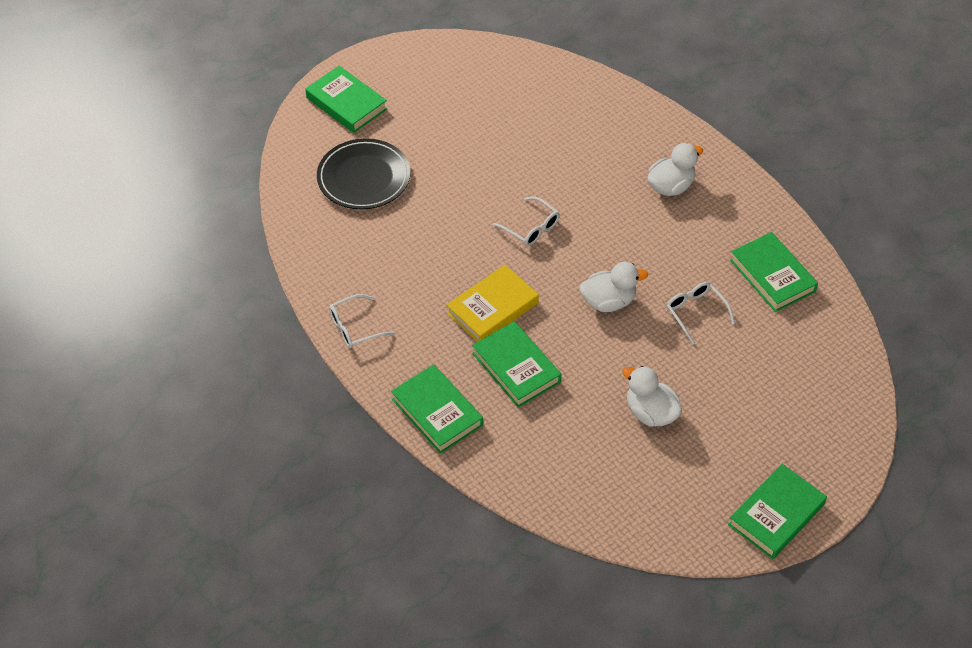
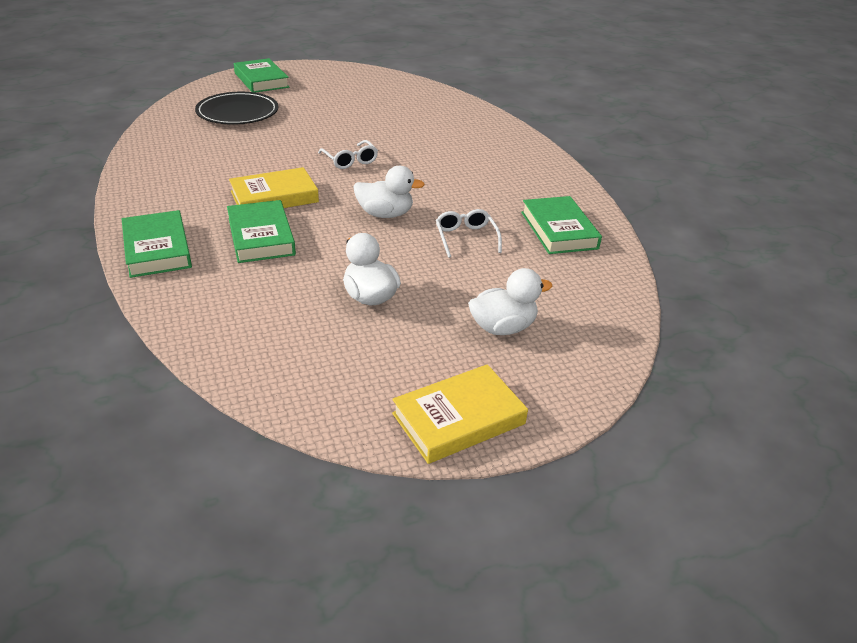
camera: 15 degrees right, 15 degrees down
white glasses [329,294,395,348] -> none
white duck [647,143,703,196] -> white duck moved to [468,268,553,335]
green book [728,464,827,559] -> yellow book [392,364,528,464]

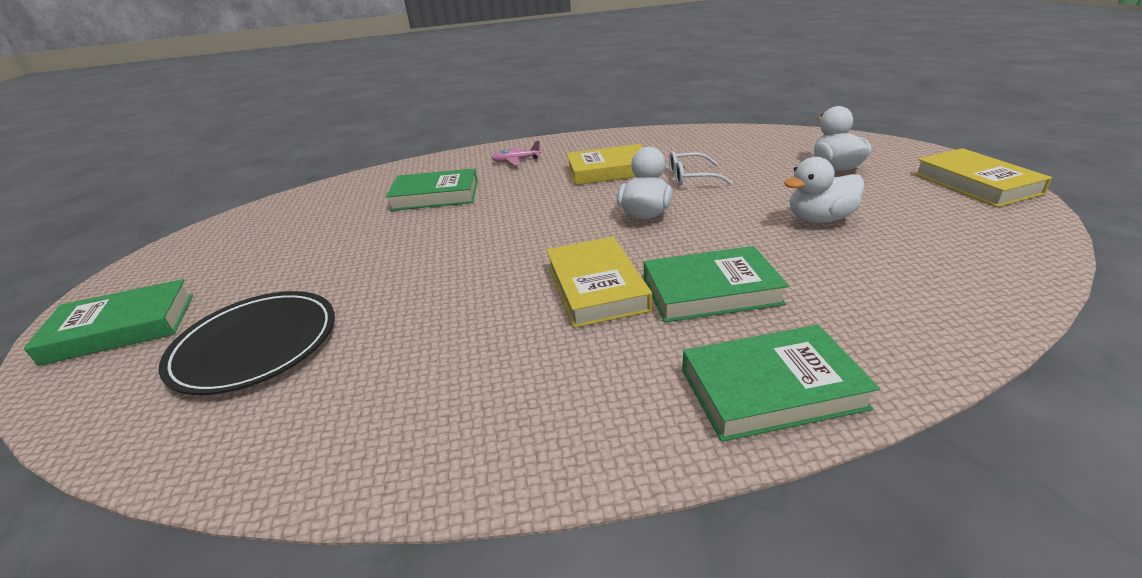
camera: 75 degrees left, 5 degrees down
white glasses [318,140,378,169] -> none
green book [521,196,602,254] -> green book moved to [386,168,478,211]
none -> pink plane [491,141,541,165]
none -> yellow book [566,144,643,185]

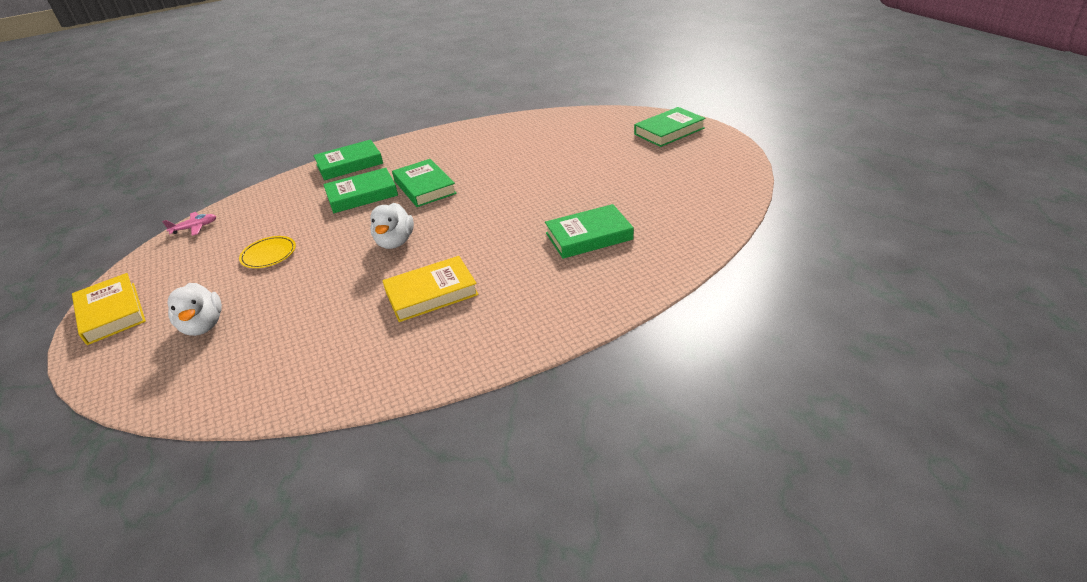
camera: 165 degrees right, 5 degrees up
black plate [158,291,335,395] -> none
pink plane [491,141,541,165] -> pink plane moved to [162,212,216,236]
yellow book [546,237,652,328] -> green book [392,159,457,207]
white glasses [669,151,733,186] -> none
white duck [784,157,864,223] -> yellow plate [239,236,296,268]

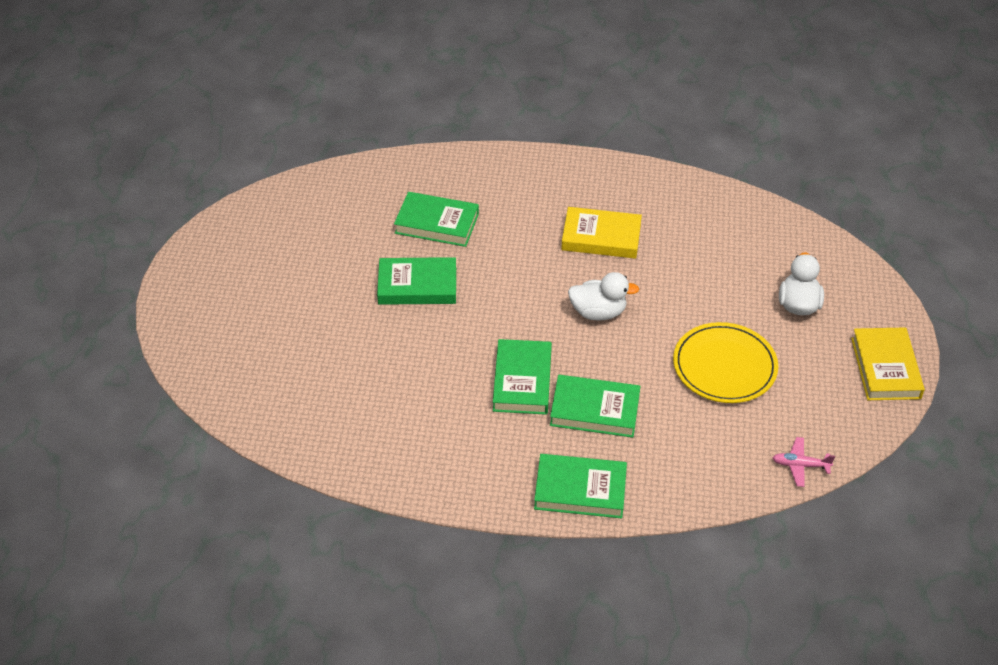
camera: 150 degrees left, 10 degrees up
yellow plate [239,236,296,268] -> yellow plate [673,322,778,403], size x1.70
white duck [370,203,414,249] -> white duck turned 60 degrees clockwise [568,272,639,321]
green book [634,107,706,147] -> green book moved to [377,257,456,305]

